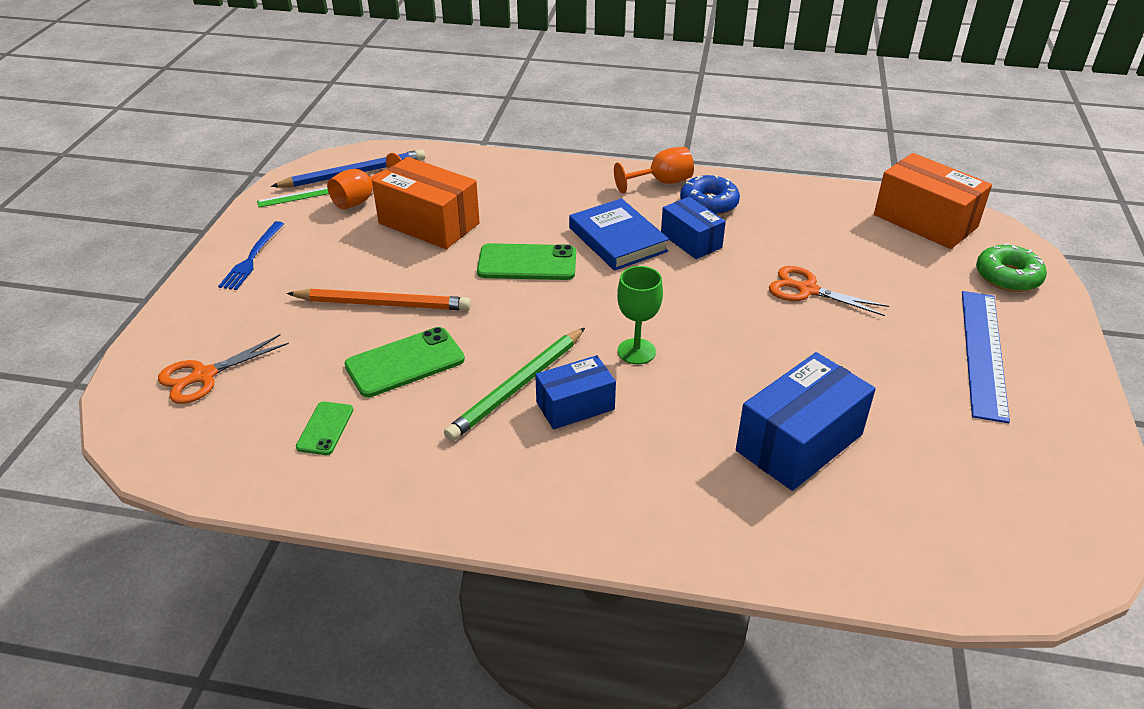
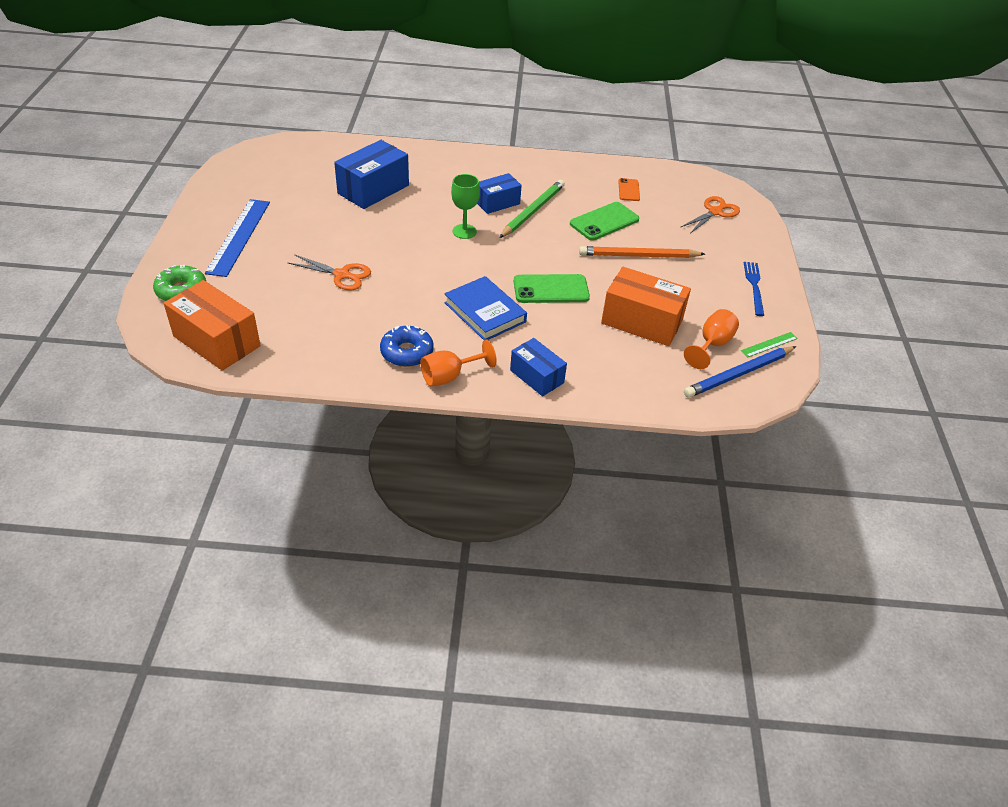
camera: 170 degrees right, 5 degrees up
green phone [296,402,353,455] -> orange phone [618,178,640,201]
blue box [661,197,726,259] -> blue box moved to [510,338,567,396]

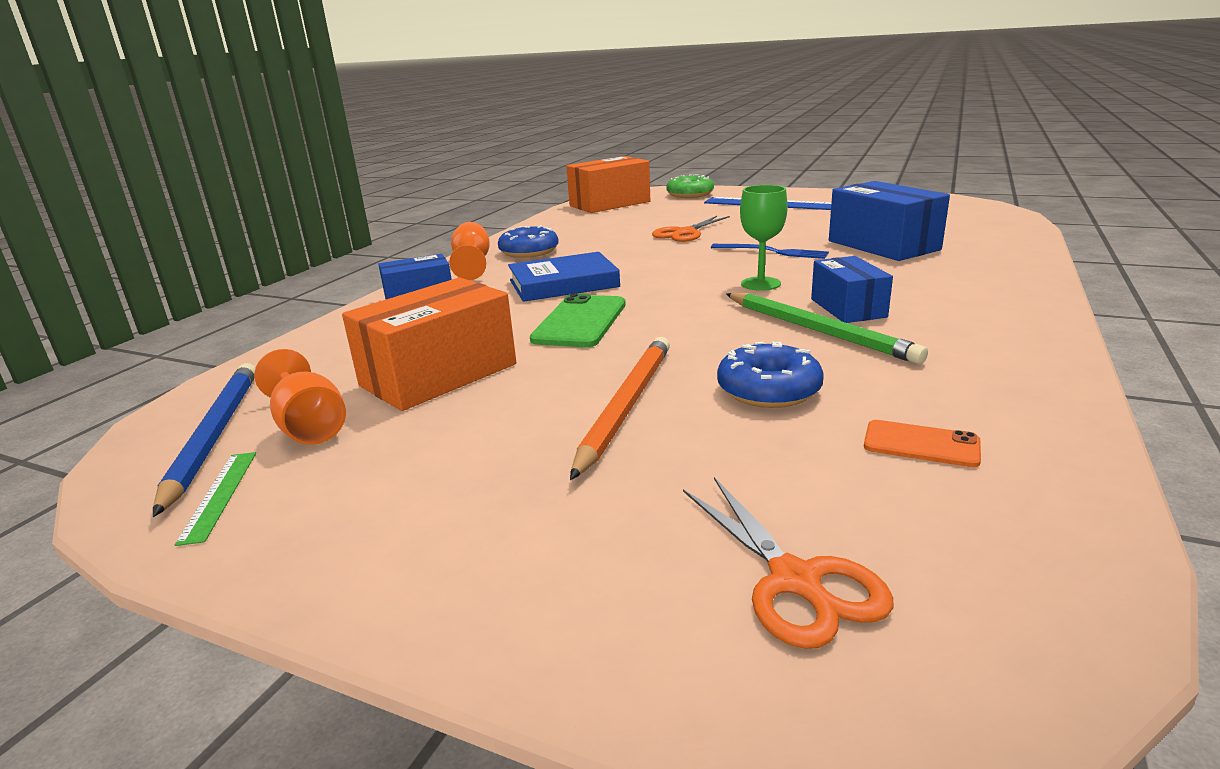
camera: 115 degrees right, 20 degrees down
green phone [570,202,639,240] -> blue donut [717,341,824,408]
blue fork [744,262,764,316] -> blue fork moved to [711,244,829,259]

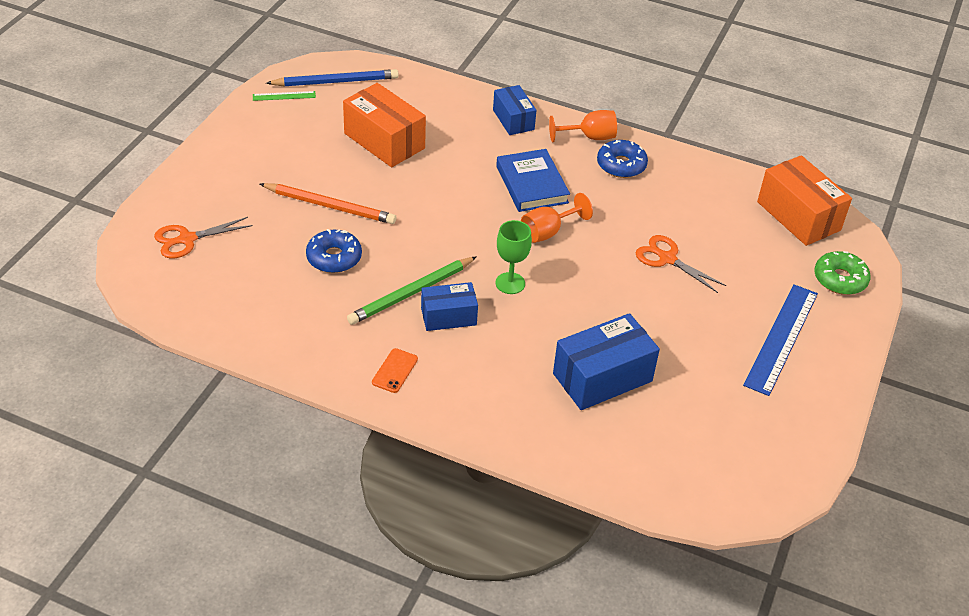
camera: 85 degrees right, 20 degrees up
orange goblet [254,349,346,445] -> orange goblet moved to [521,193,593,243]
green phone [530,293,626,347] -> none
blue fork [711,244,829,259] -> none
orange phone [864,420,981,467] -> orange phone moved to [372,348,418,393]

